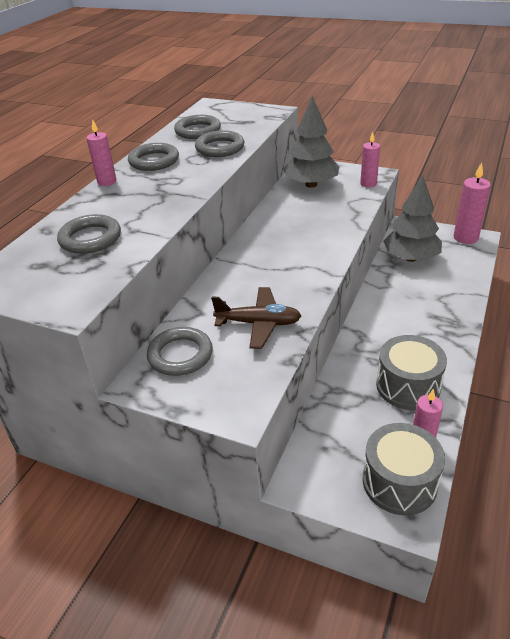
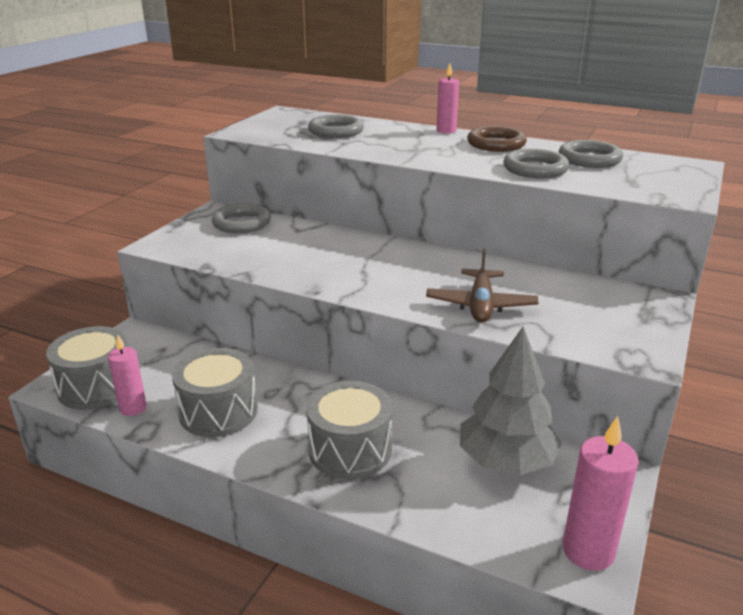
camera: 90 degrees right, 10 degrees down
grey ring [128,143,179,171] -> brown ring [467,126,527,152]
brown plane [211,287,301,349] -> brown plane moved to [426,249,539,323]
grey tree [283,96,340,188] -> none
pink candle [360,132,380,188] -> none
none -> grey drum [306,381,393,479]

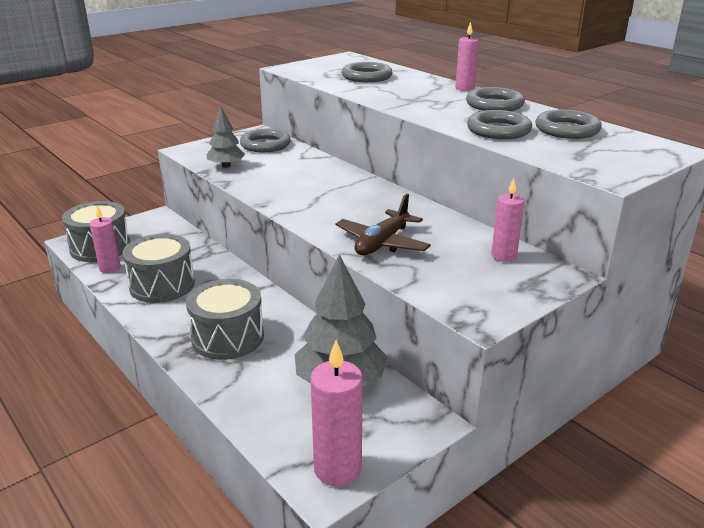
camera: 25 degrees right, 0 degrees up
brown ring [467,126,527,152] -> grey ring [466,87,525,111]
none -> grey tree [206,106,245,168]
none -> pink candle [491,178,525,262]

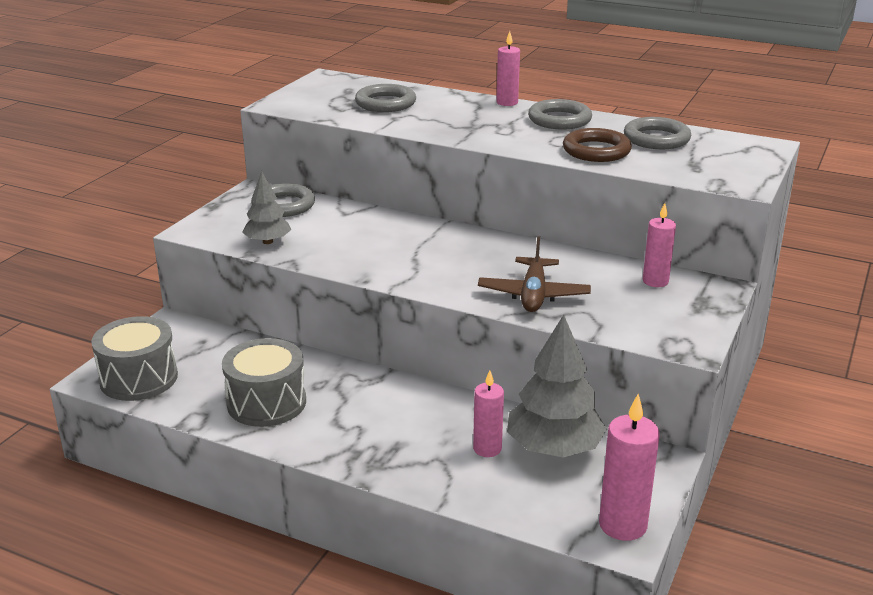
camera: 25 degrees left, 0 degrees up
pink candle [90,205,121,273] -> pink candle moved to [473,370,504,457]
grey drum [186,279,264,360] -> none
grey ring [467,110,532,139] -> brown ring [563,128,632,162]

